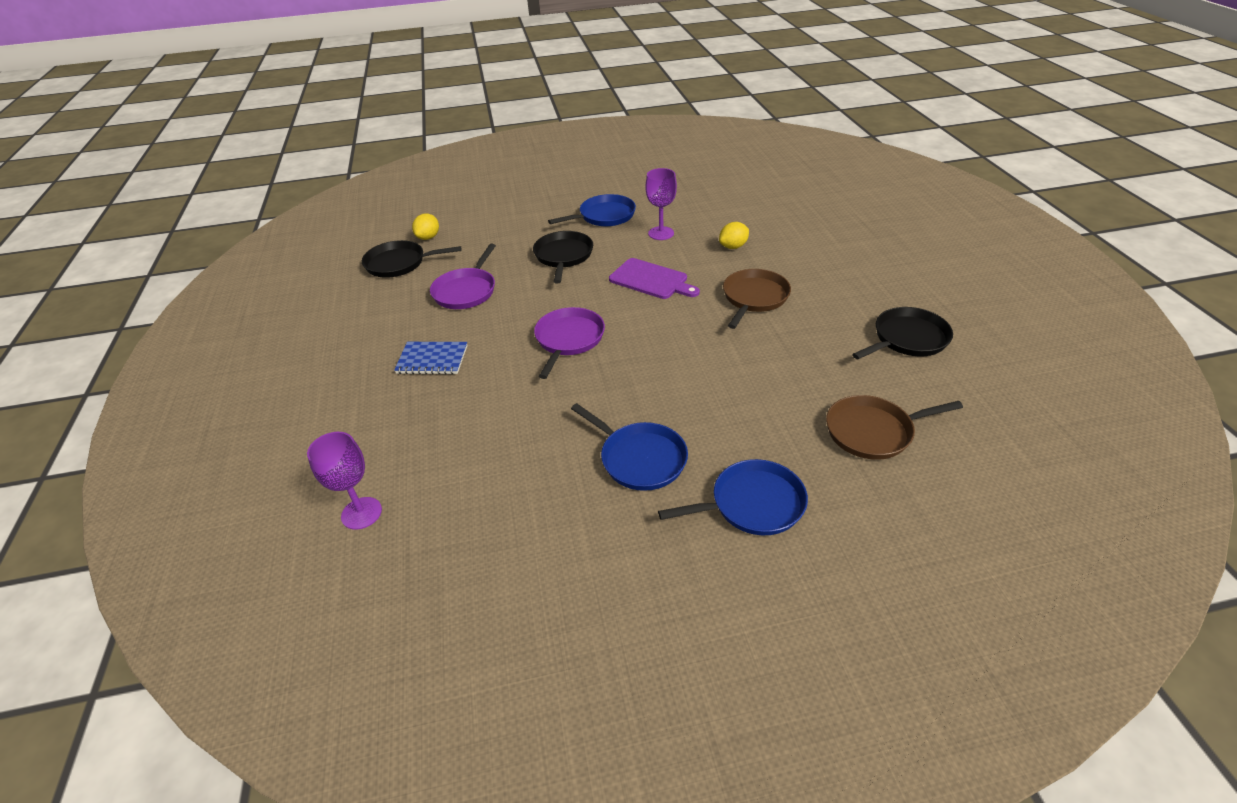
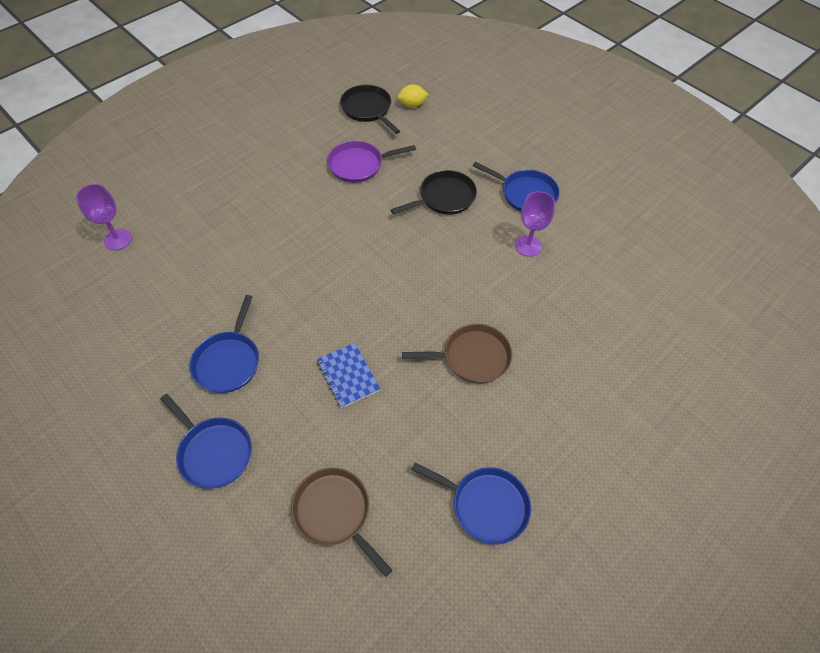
camera: 55 degrees right, 15 degrees up
blue notebook [394,342,468,375] -> blue notebook moved to [316,343,380,408]
purple pan [534,307,605,379] -> none
purple cutting board [609,258,700,299] -> none
yellow lemon [719,222,749,249] -> none
black pan [852,307,953,359] -> blue pan [411,462,531,545]

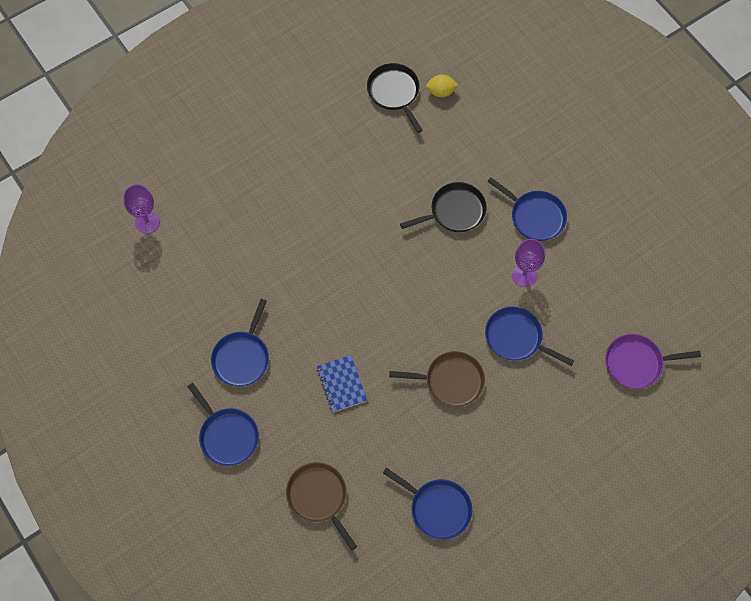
camera: 10 degrees right, 10 degrees up
purple pan [327,141,416,183] -> purple pan moved to [605,334,701,389]
none -> blue pan [485,306,574,366]

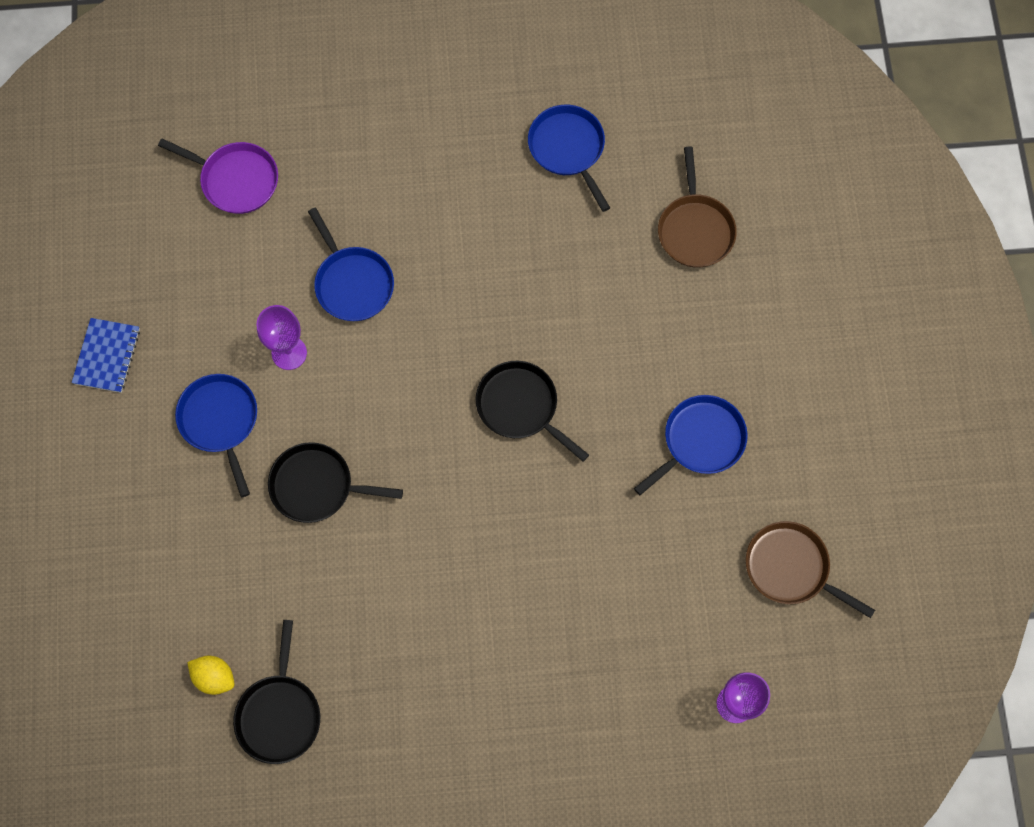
camera: 150 degrees left, 5 degrees up
blue pan [188,383,259,466] -> none
blue notebook [317,355,367,412] -> blue notebook moved to [72,318,140,393]
brown pan [389,351,485,407] -> brown pan moved to [746,521,875,618]
none -> black pan [476,361,589,462]

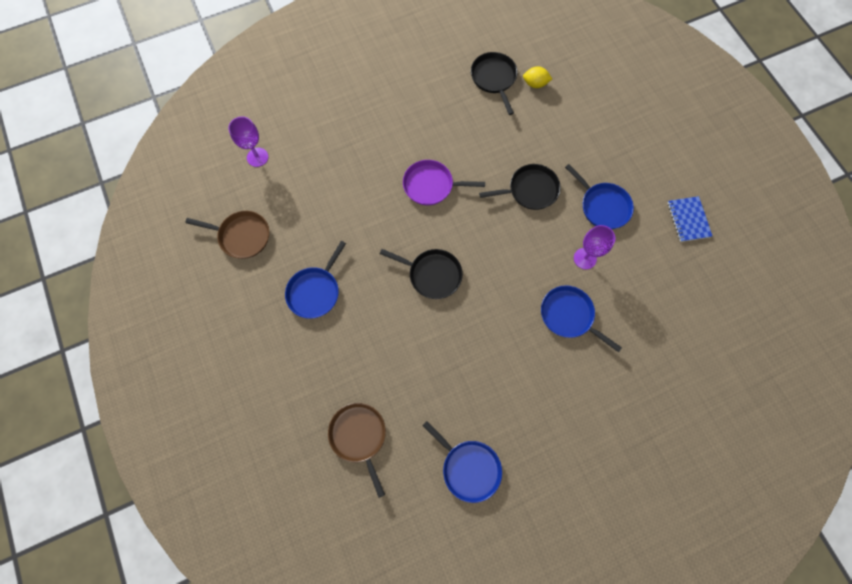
camera: 160 degrees right, 0 degrees up
purple pan [158,138,278,214] -> purple pan moved to [403,160,485,205]

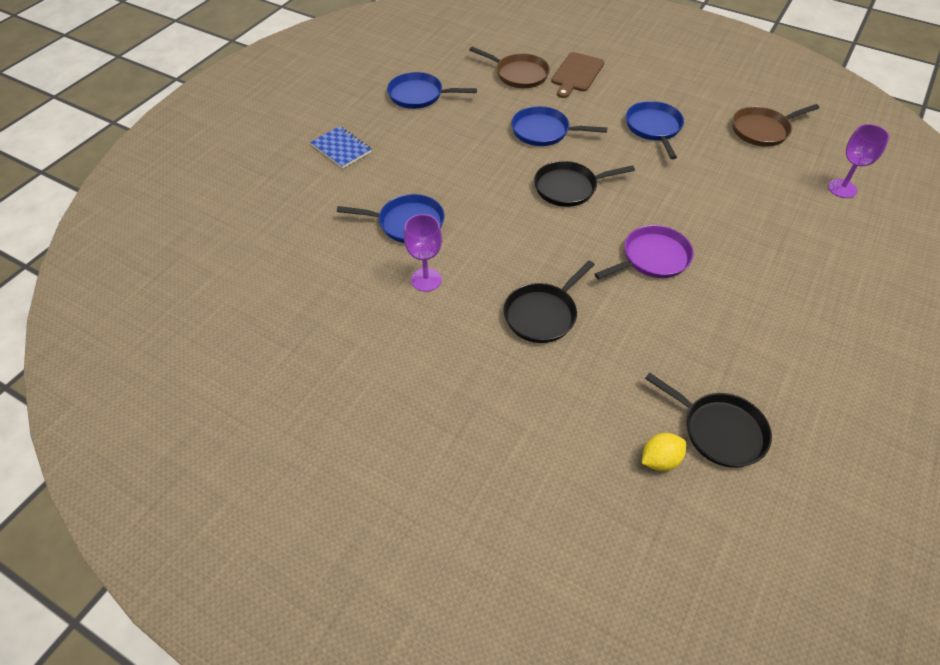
camera: 145 degrees right, 20 degrees down
blue pan [565,164,634,229] -> blue pan moved to [511,106,607,146]
blue notebook [668,196,712,242] -> blue notebook moved to [311,126,371,168]
none -> brown cutting board [551,52,604,98]

